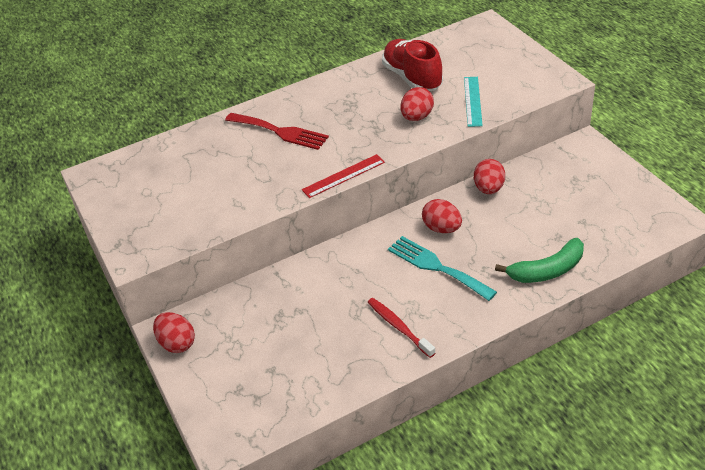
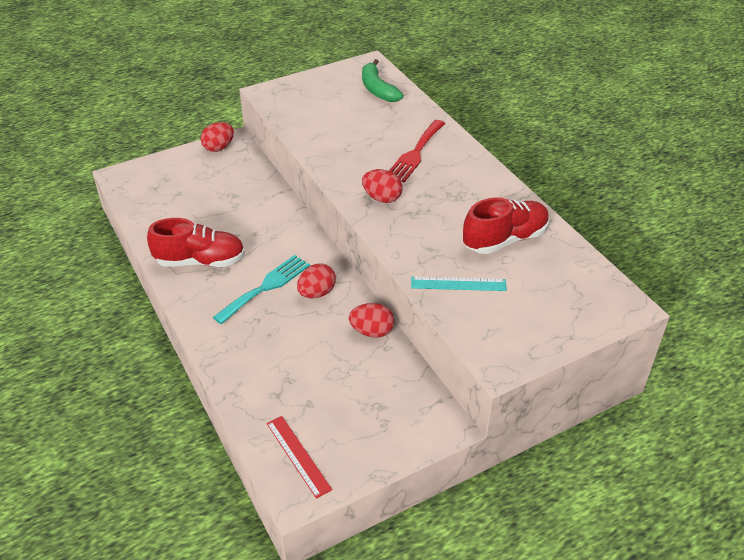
camera: 85 degrees right, 0 degrees up
red ruler [302,154,385,198] -> red ruler moved to [267,416,332,499]
red toothbrush [368,298,435,358] -> red shoe [147,218,245,267]
red egg [400,87,434,121] -> red egg moved to [362,169,402,203]
green banana [495,238,584,283] -> green banana moved to [362,59,404,102]

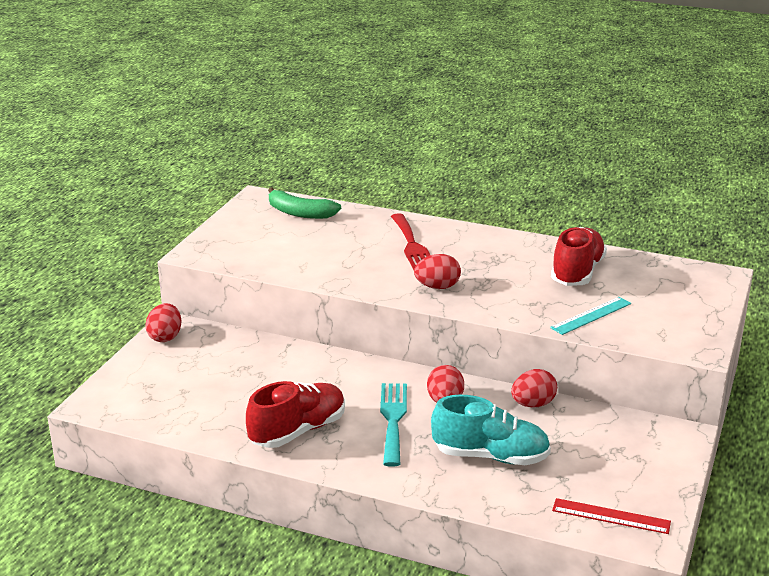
camera: 40 degrees left, 15 degrees down
none -> turquoise shoe [431,395,551,465]

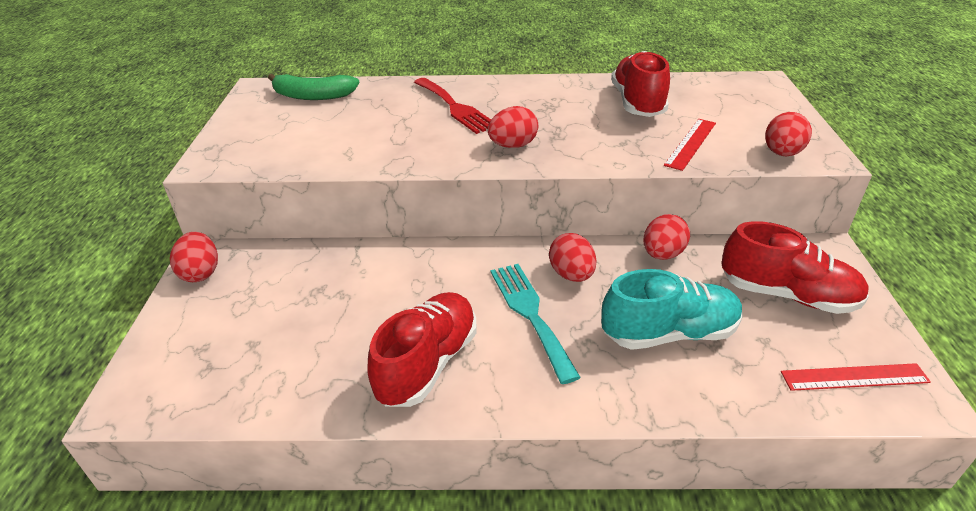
camera: 20 degrees left, 10 degrees up
turquoise ruler [550,297,631,335] -> red ruler [664,119,716,171]
none -> red shoe [721,221,869,314]
none -> red egg [765,112,812,156]

